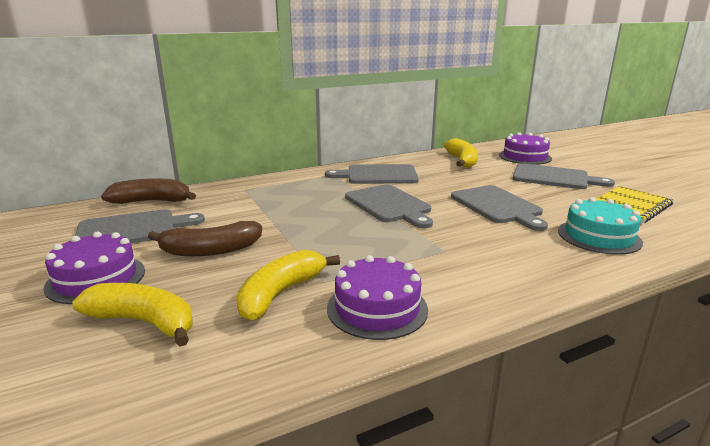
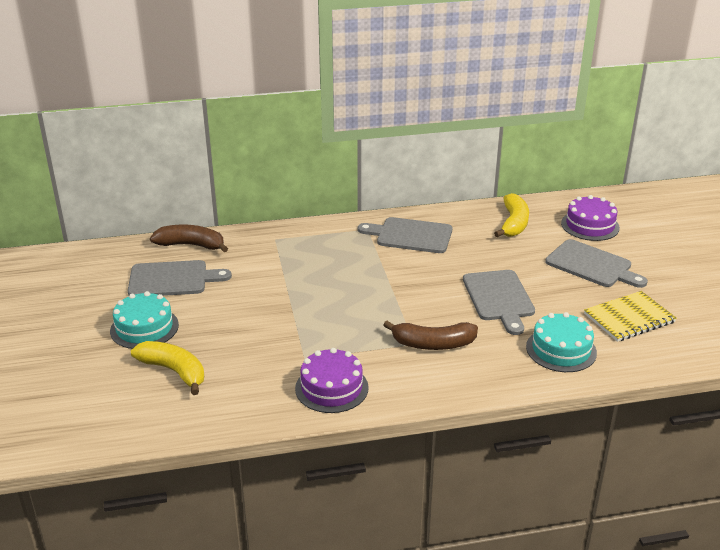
camera: 15 degrees right, 10 degrees up
purple cake [43,232,145,304] -> turquoise cake [110,291,179,349]
brown banana [148,221,262,256] -> brown banana moved to [383,321,478,350]
yellow banana [236,250,340,321] -> none
grey cutting board [345,184,433,228] -> none

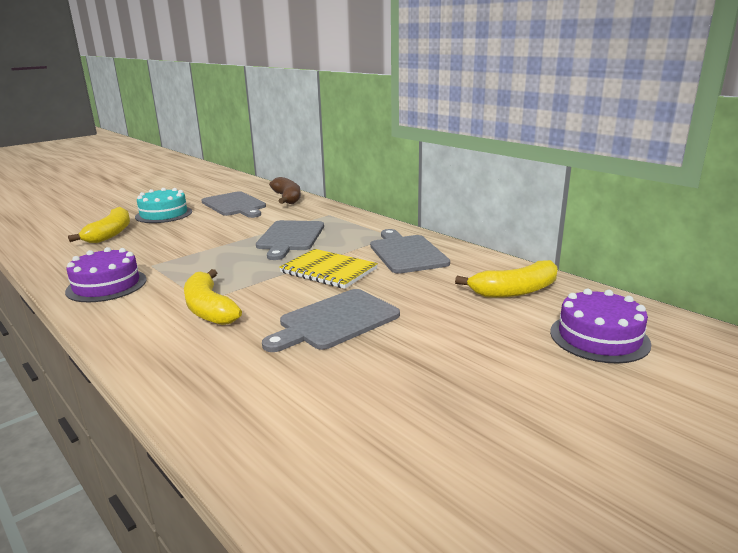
camera: 60 degrees right, 10 degrees down
brown banana [383,321,478,350] -> yellow banana [184,269,242,325]
turquoise cake [526,312,597,372] -> none
grey cutting board [545,239,648,288] -> grey cutting board moved to [256,220,324,260]
yellow notebook [584,291,677,342] -> yellow notebook moved to [279,249,378,289]

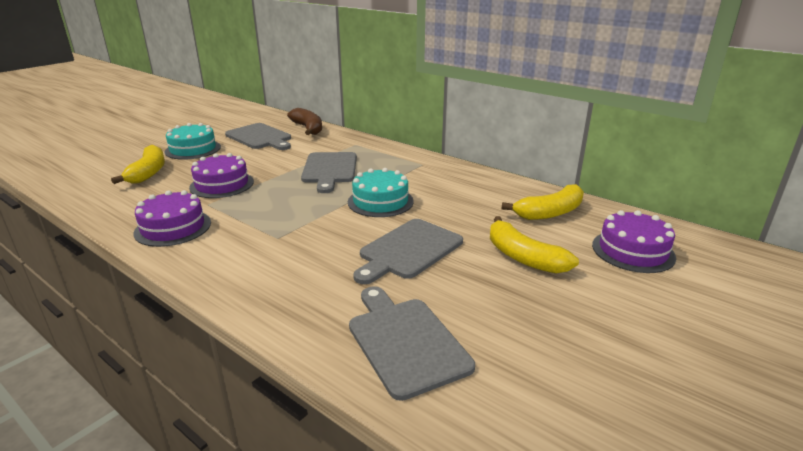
camera: 10 degrees left, 5 degrees up
yellow banana [184,269,242,325] -> yellow banana moved to [490,216,579,274]
yellow notebook [279,249,378,289] -> turquoise cake [348,168,414,217]
grey cutting board [370,229,450,274] -> grey cutting board moved to [349,286,475,401]
none -> purple cake [189,153,254,198]

